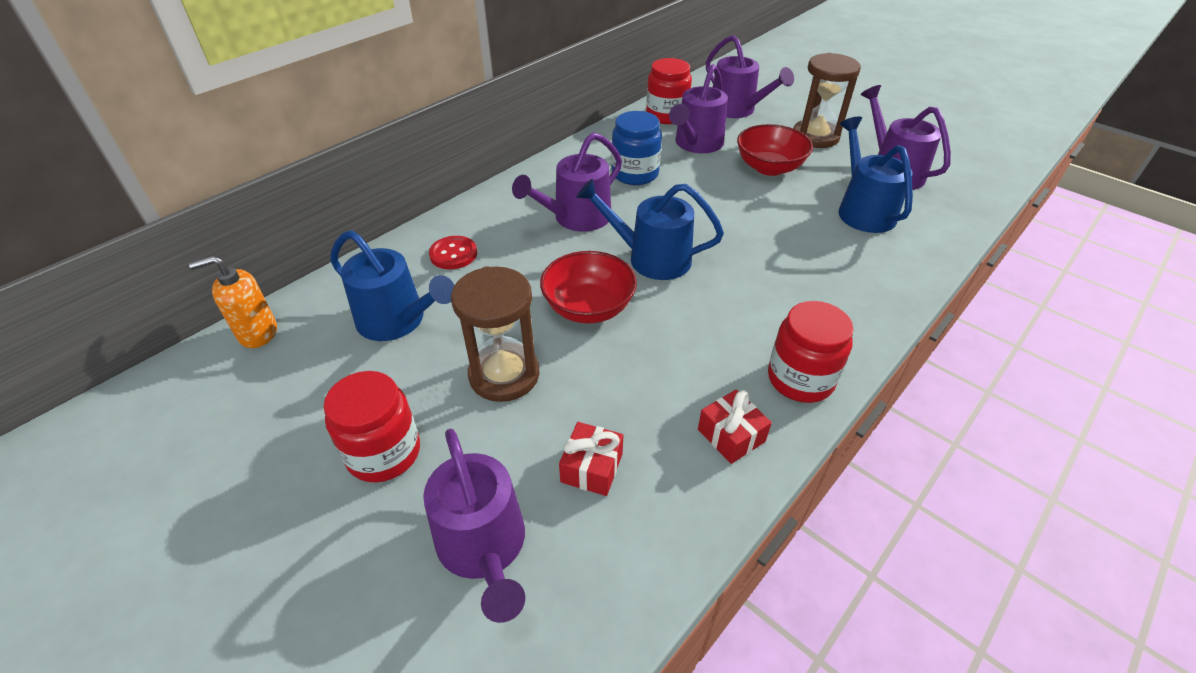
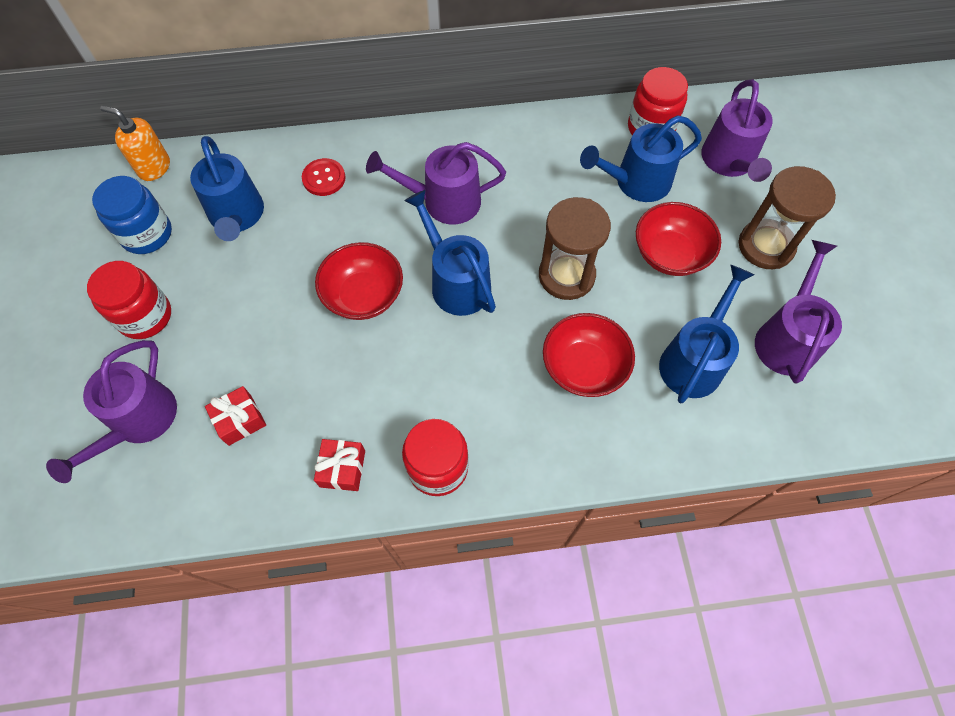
camera: 40 degrees right, 20 degrees up
brown hourglass [451,266,540,402] -> brown hourglass moved to [539,197,611,300]
blue jar [611,111,662,185] -> blue jar moved to [92,176,172,254]
purple watering can [669,64,728,153] -> blue watering can [580,115,702,202]
none -> red bowl [543,313,635,397]

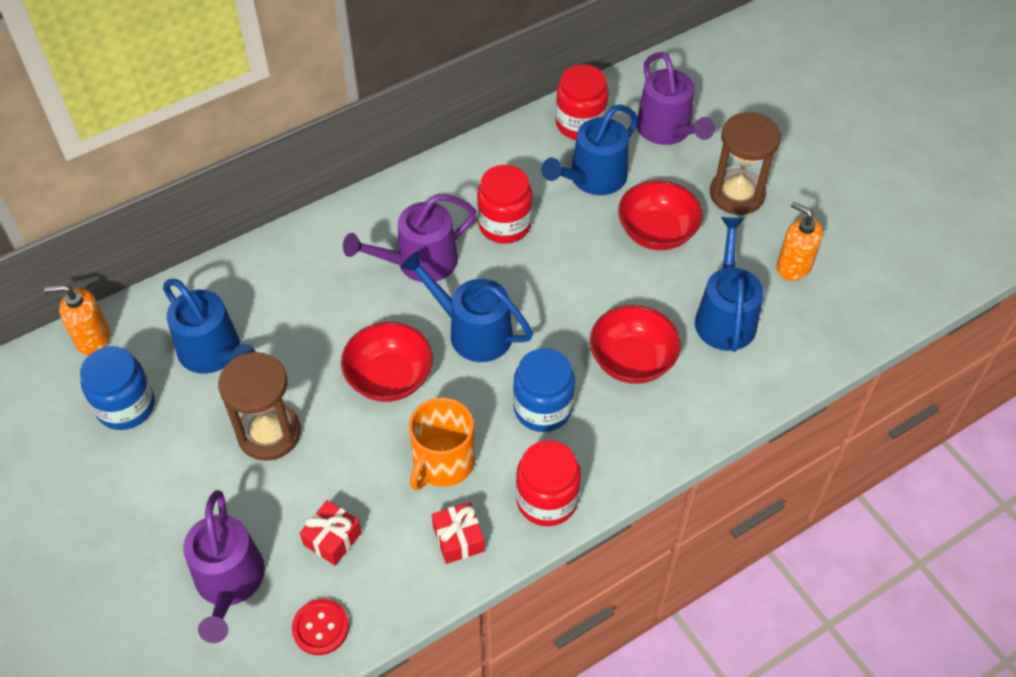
camera: 25 degrees left, 10 degrees down
red jar [87,261,171,339] -> red jar moved to [477,165,532,244]
red button [302,158,345,196] -> red button moved to [292,599,349,655]
brown hourglass [539,197,611,300] -> brown hourglass moved to [218,352,301,461]
purple watering can [755,240,842,384] -> orange soap dispenser [777,202,823,281]
none -> orange mug [409,397,475,490]
none -> blue jar [513,348,575,432]

